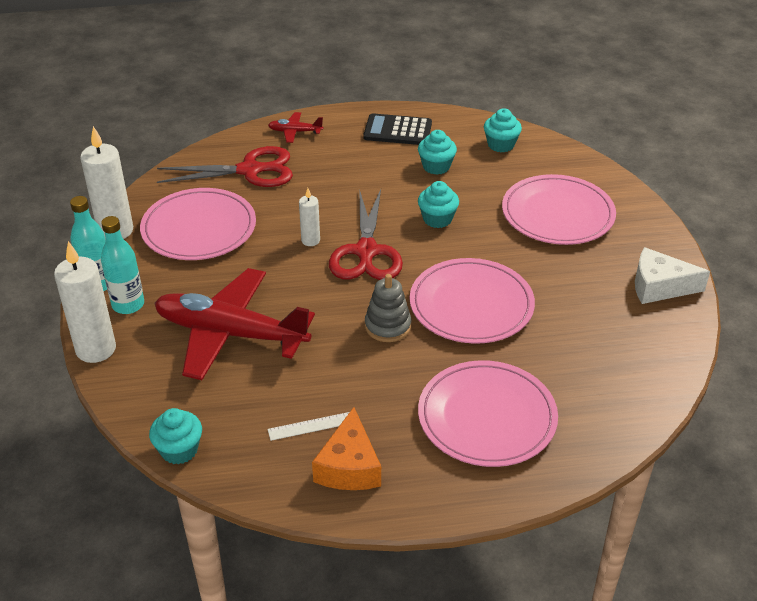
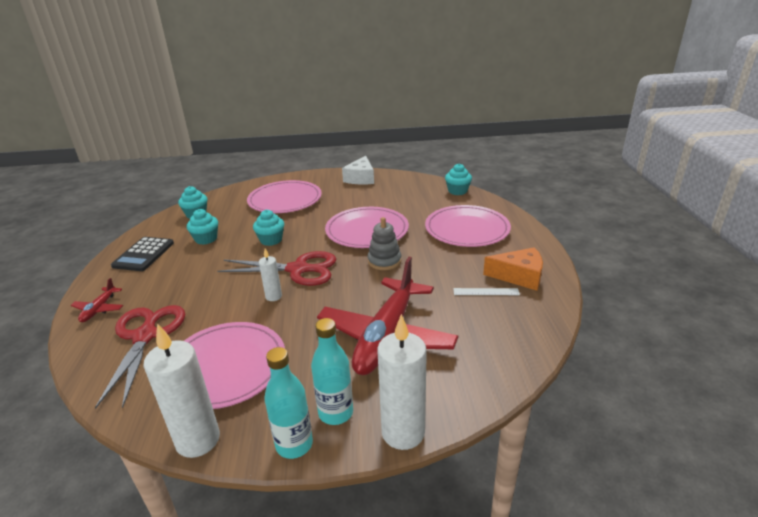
camera: 85 degrees left, 10 degrees down
turquoise cupcake [149,408,202,464] -> turquoise cupcake moved to [445,163,472,195]
white ruler [268,412,349,441] -> white ruler turned 75 degrees counterclockwise [453,288,520,295]

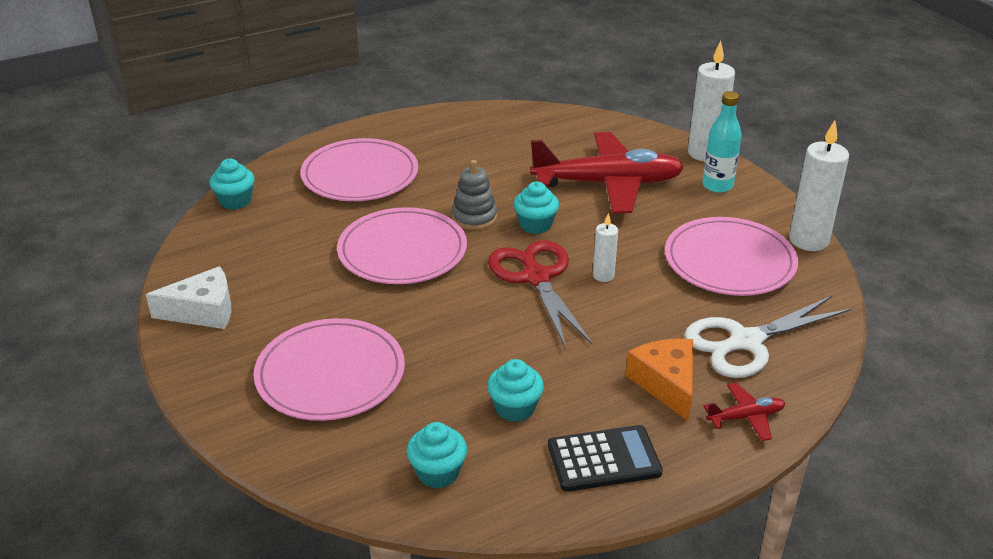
camera: 115 degrees left, 5 degrees up
red scissors [95,305,185,409] -> white scissors [684,296,851,378]
turquoise cupcake [253,210,284,246] -> turquoise cupcake moved to [514,182,559,234]
turquoise bottle [264,347,313,459] -> none
white ruler [453,288,520,295] -> none
orange cheese [483,247,543,291] -> orange cheese moved to [626,339,693,422]

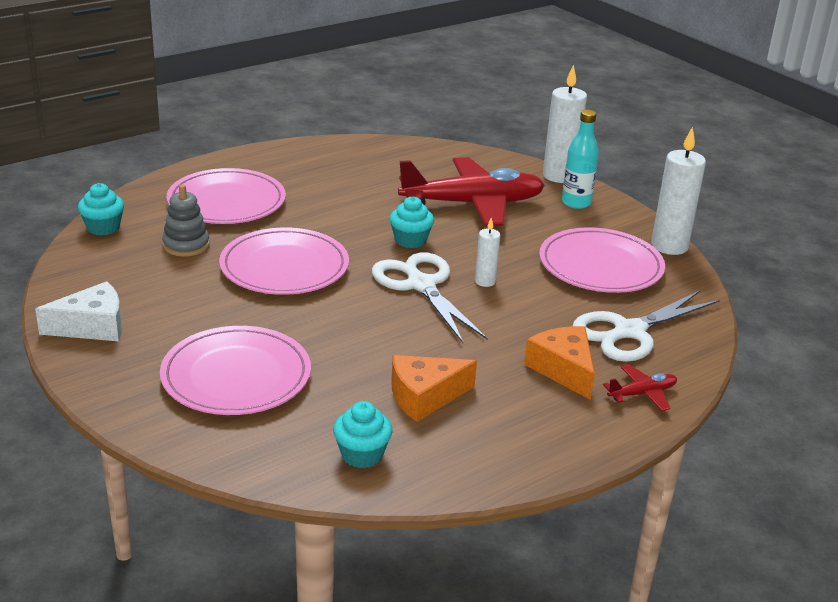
camera: 10 degrees left, 5 degrees down
grey stacking toy [452,160,497,230] -> grey stacking toy moved to [162,185,210,257]
turquoise cupcake [487,359,544,422] -> orange cheese [391,355,477,422]
red scissors [488,240,592,348] -> white scissors [372,252,487,343]
black calculator [548,425,663,492] -> none

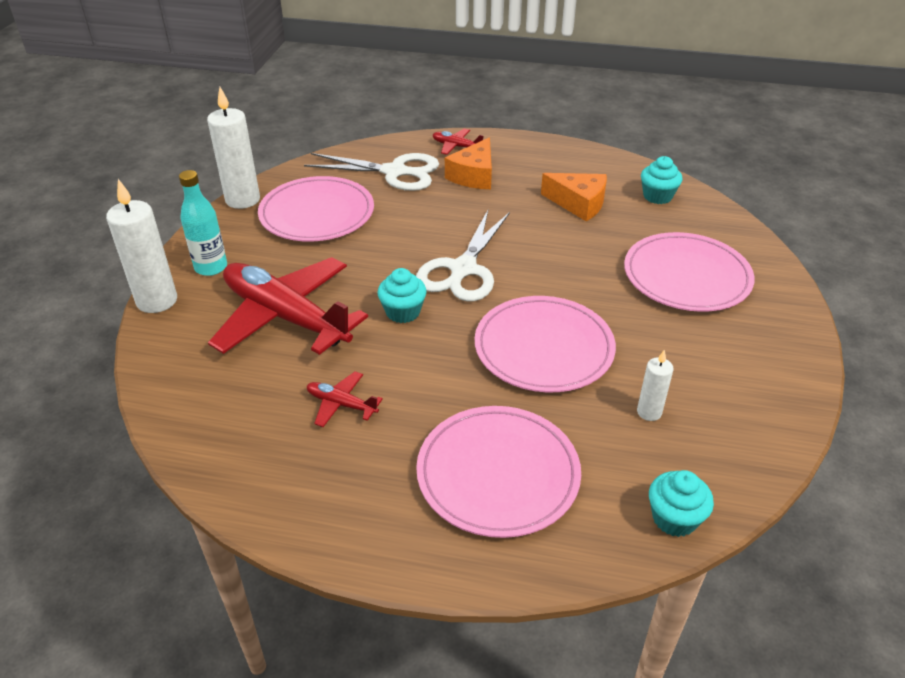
camera: 130 degrees left, 10 degrees up
white cheese [35,281,122,341] -> none
grey stacking toy [162,185,210,257] -> none
white candle [475,218,500,287] -> white candle moved to [637,350,673,421]
none -> red plane [307,371,383,427]

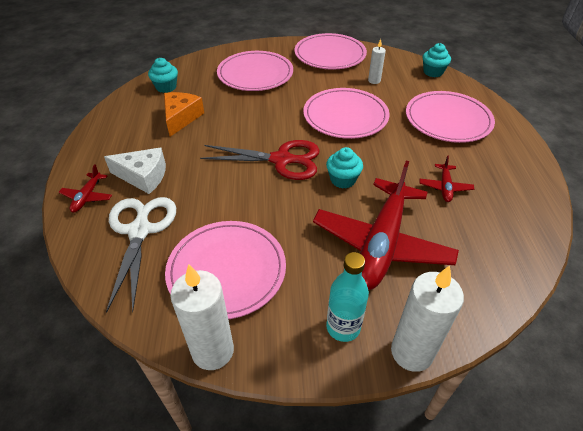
camera: 105 degrees left, 5 degrees up
white scissors [416,210,510,302] -> red scissors [200,140,320,180]
orange cheese [445,138,492,189] -> white cheese [104,148,166,194]
none -> pink plate [295,33,367,69]

